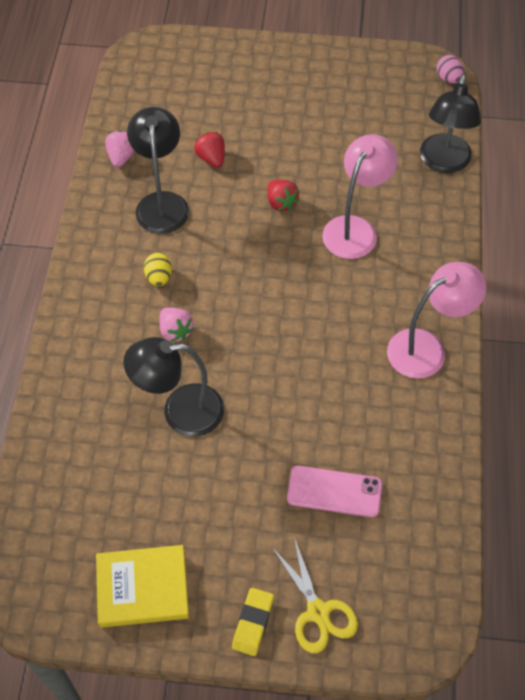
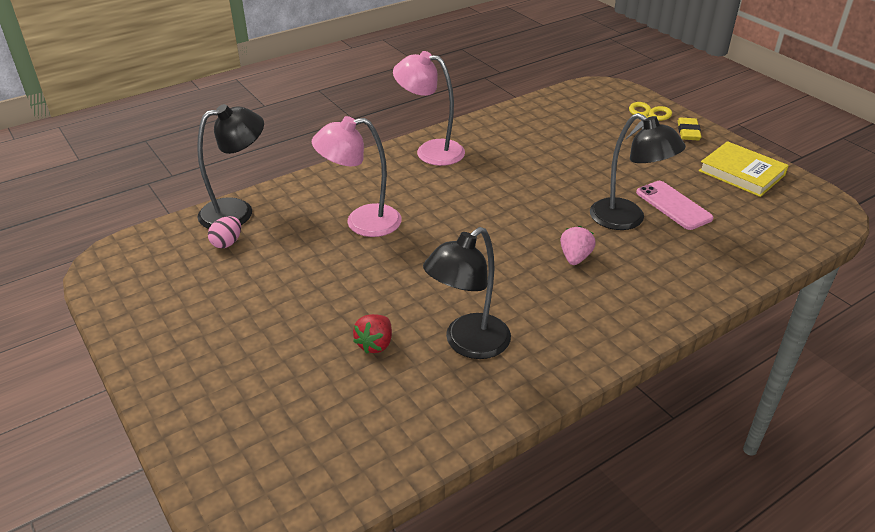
camera: 130 degrees left, 20 degrees down
pink strawberry [105,130,135,167] -> none
yellow egg [144,253,172,287] -> none
yellow eraser [232,588,274,656] -> yellow eraser turned 60 degrees counterclockwise [678,118,702,140]
red strawberry [267,180,299,211] -> none
pink phone [287,466,382,517] -> pink phone moved to [636,181,714,230]
pink egg [437,55,464,84] -> pink egg moved to [208,216,241,248]

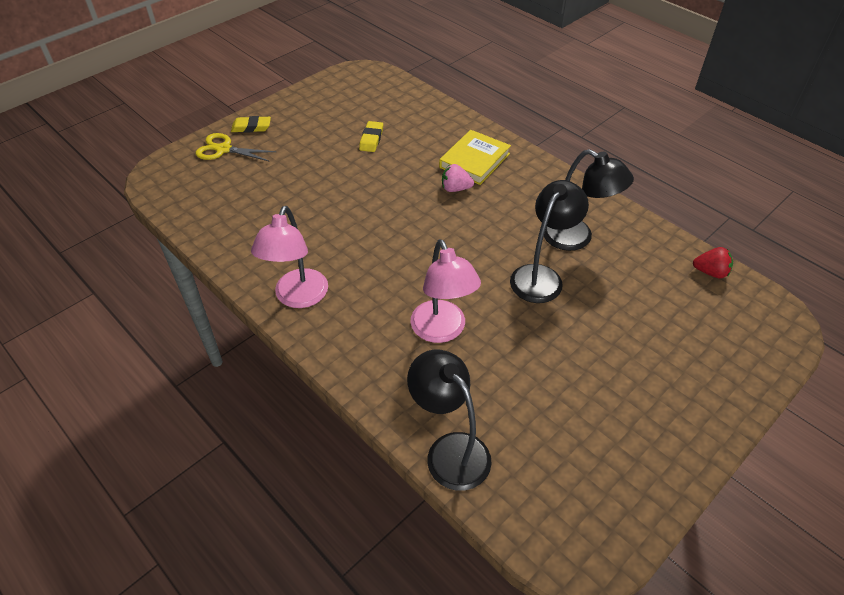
camera: 100 degrees left, 10 degrees up
pink egg [208,216,241,248] -> none
red strawberry [353,314,392,354] -> red strawberry moved to [693,247,733,278]
black lamp [590,113,686,230] -> black lamp moved to [510,180,589,303]
pink phone [636,181,714,230] -> yellow eraser [359,121,383,152]
yellow book [699,141,789,197] -> yellow book moved to [439,130,511,185]

